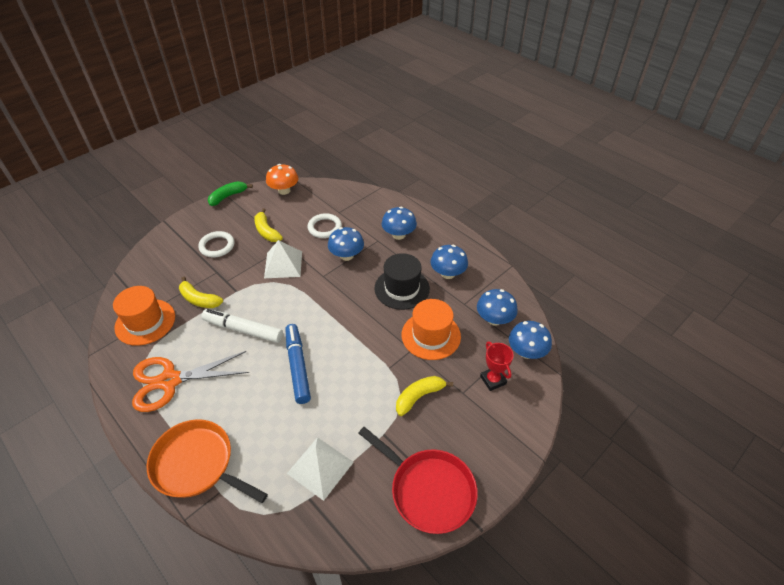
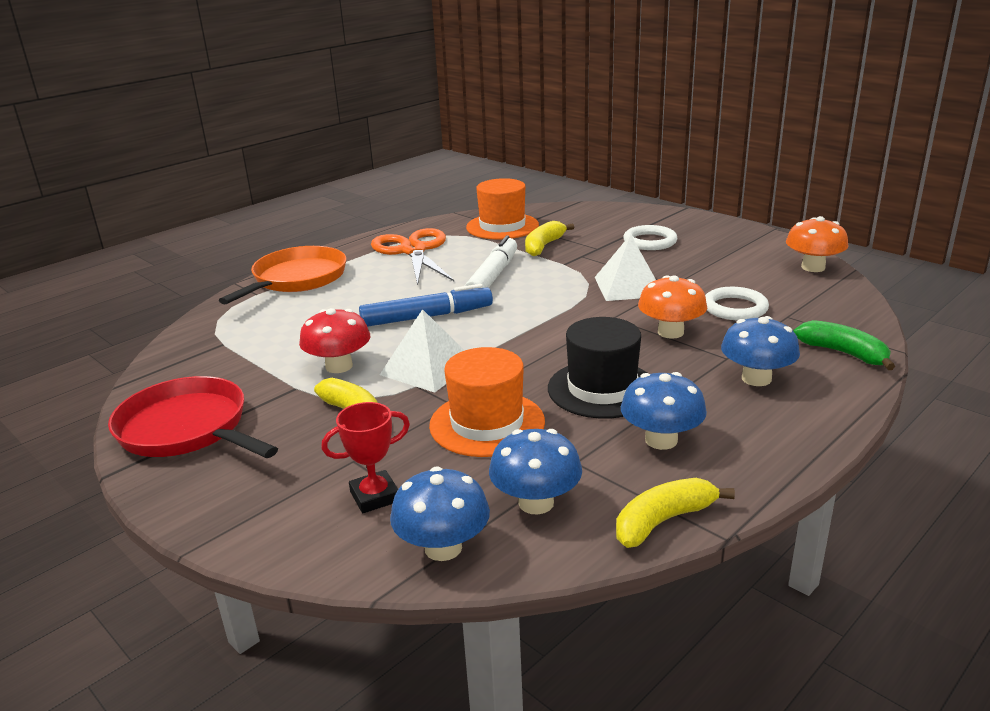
camera: 90 degrees right, 20 degrees down
green banana [208,181,253,206] -> green banana moved to [793,320,895,370]
yellow banana [254,208,283,242] -> yellow banana moved to [616,478,735,548]
white pyramid [287,437,354,501] -> white pyramid moved to [380,309,465,393]
blue mushroom [328,227,364,261] -> orange mushroom [638,275,707,339]
red pan [358,427,478,534] -> red pan turned 90 degrees clockwise [108,376,278,458]
none -> red mushroom [299,308,370,373]

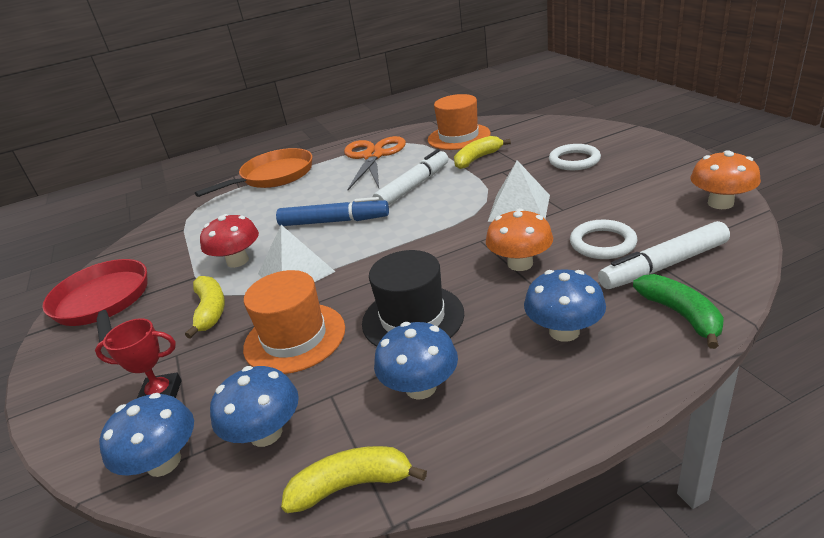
camera: 25 degrees right, 5 degrees up
none -> white marker [598,221,730,289]

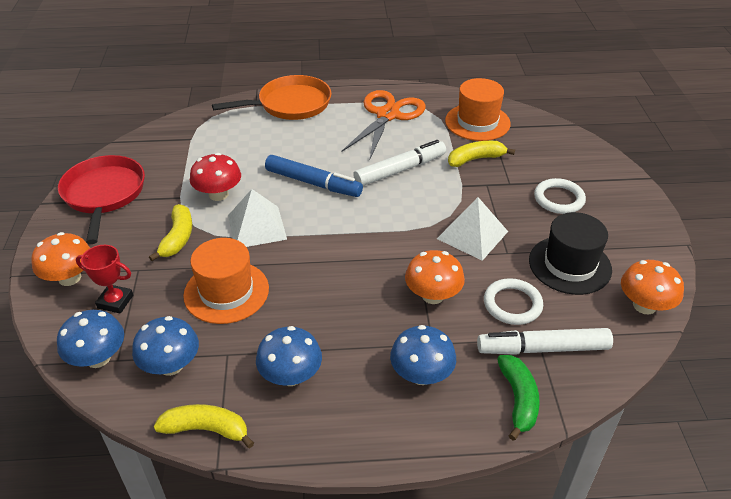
camera: 15 degrees right, 10 degrees up
black hat [362,250,464,347] -> black hat moved to [529,212,612,295]
none -> orange mushroom [31,232,90,286]

